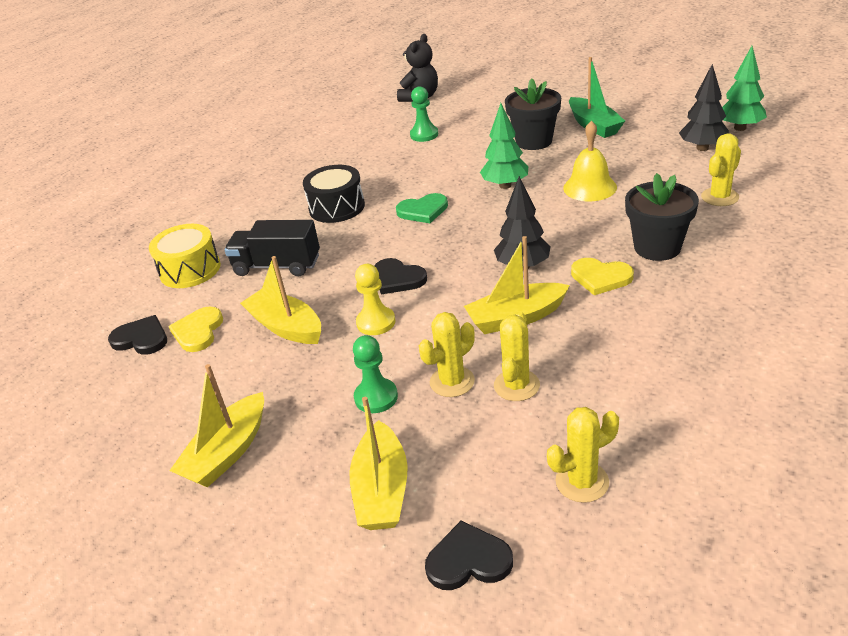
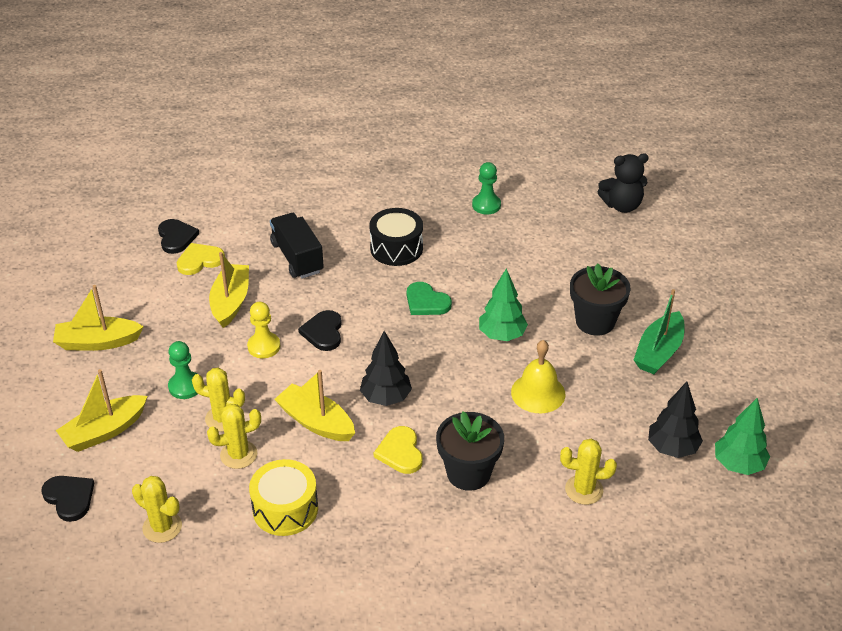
camera: 50 degrees right, 5 degrees up
yellow drum [149,224,221,288] -> yellow drum moved to [249,459,318,536]
green pawn [410,86,438,142] -> green pawn moved to [472,162,501,215]

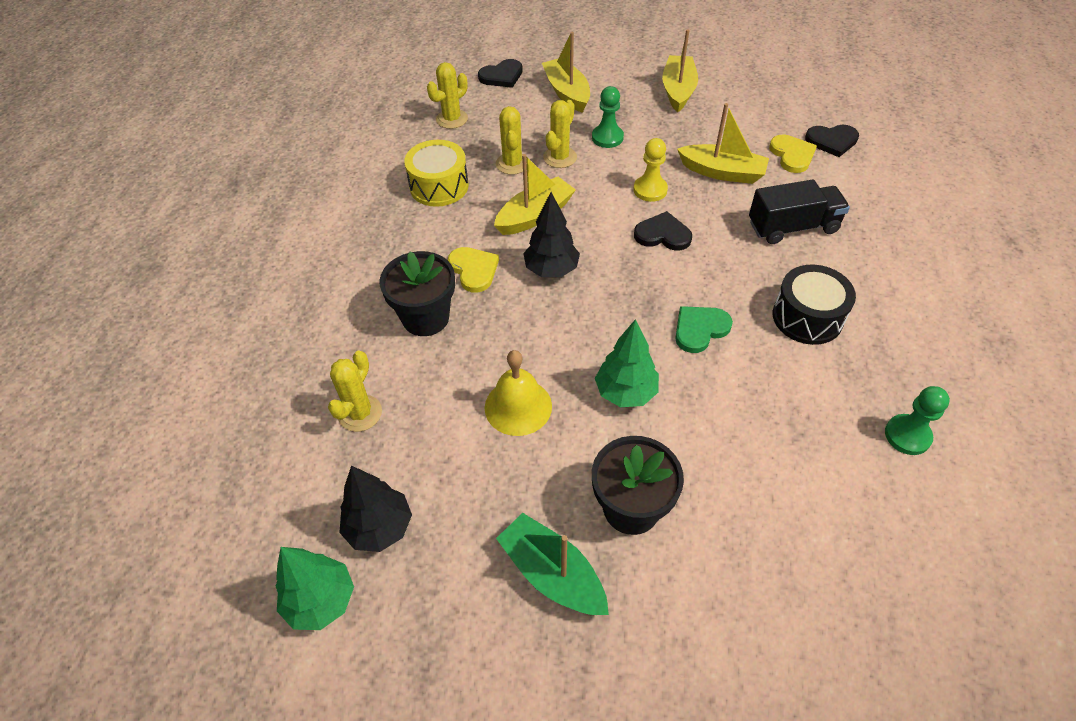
camera: 105 degrees right, 10 degrees up
yellow heart [374,426,423,474] -> yellow heart turned 60 degrees clockwise [448,247,499,293]
black teddy bear [598,153,649,213] -> none

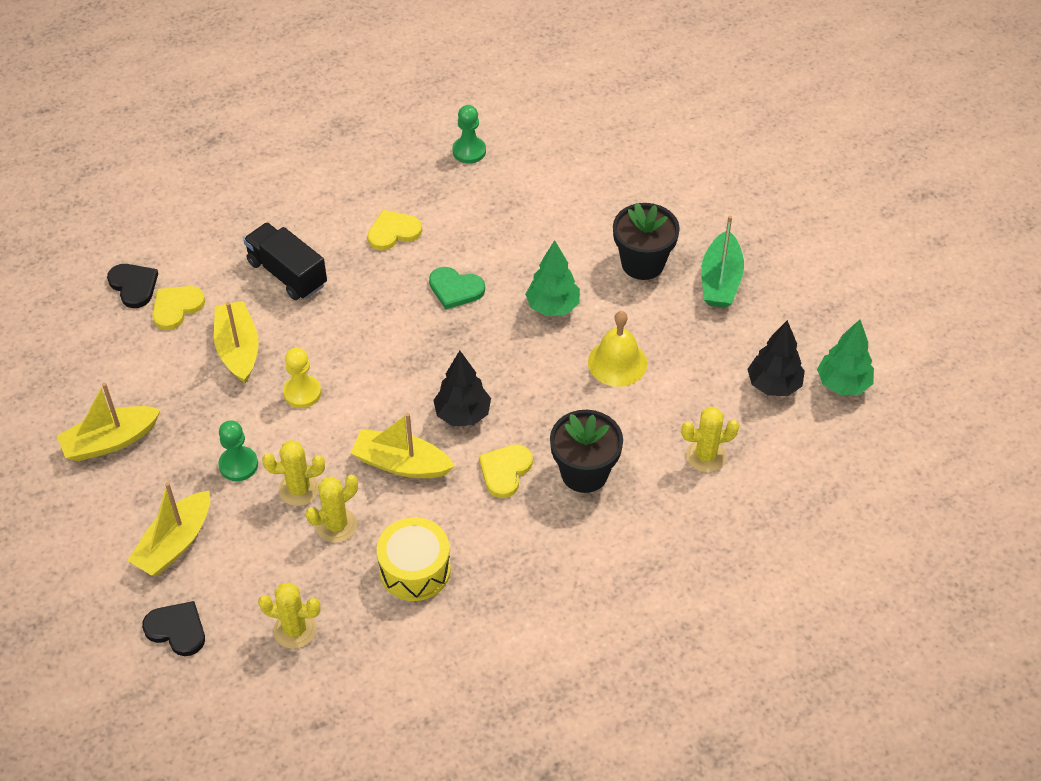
camera: 125 degrees left, 0 degrees up
black heart [634,211,692,250] -> none
black drum [773,265,856,345] -> yellow heart [367,210,422,251]

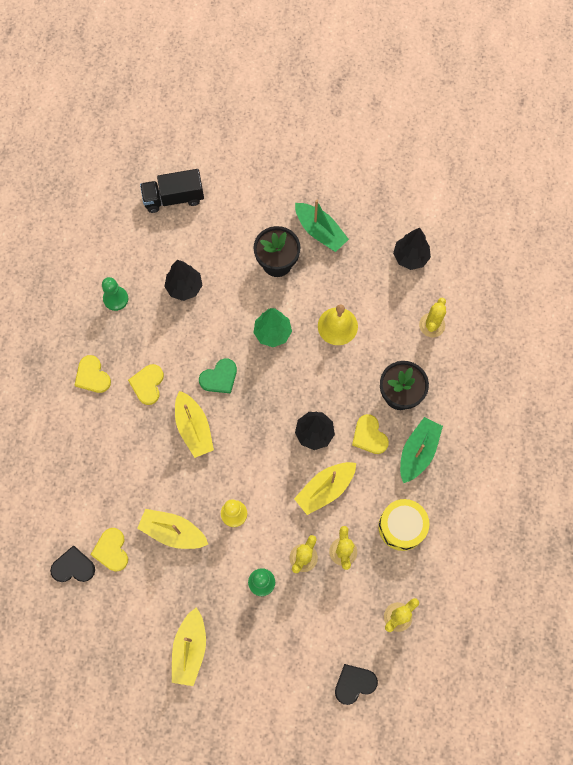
camera: 55 degrees left, 20 degrees up
yellow boat [127,482,210,576] -> yellow boat moved to [175,391,214,458]
black truck [243,223,327,300] -> black truck moved to [140,169,204,213]
green tree [817,319,874,395] -> none
none -> yellow heart [75,355,111,393]
none -> black tree [164,260,203,301]
none -> green boat [400,417,443,483]

